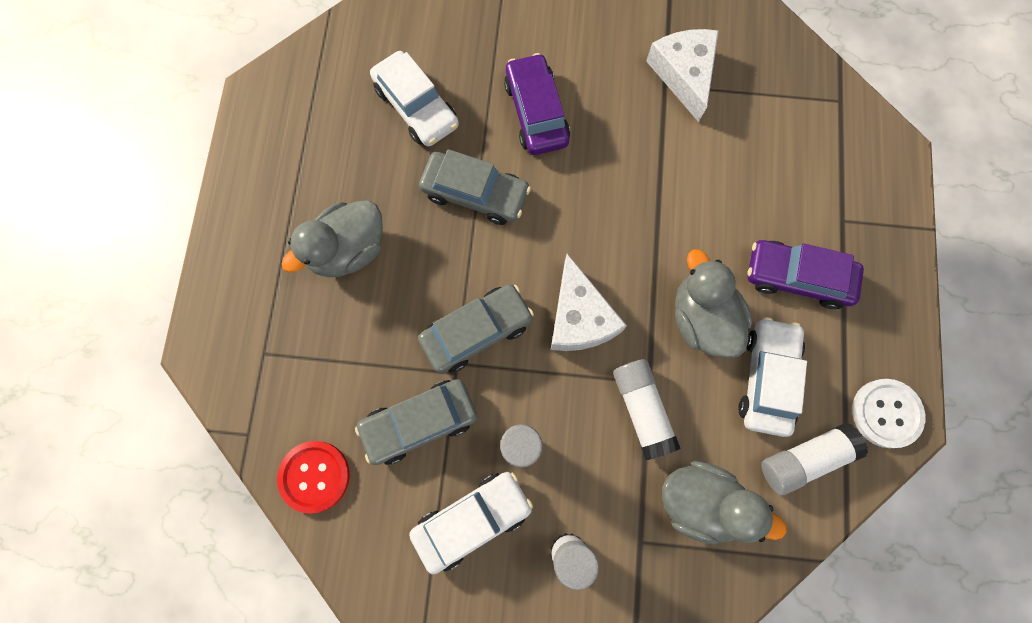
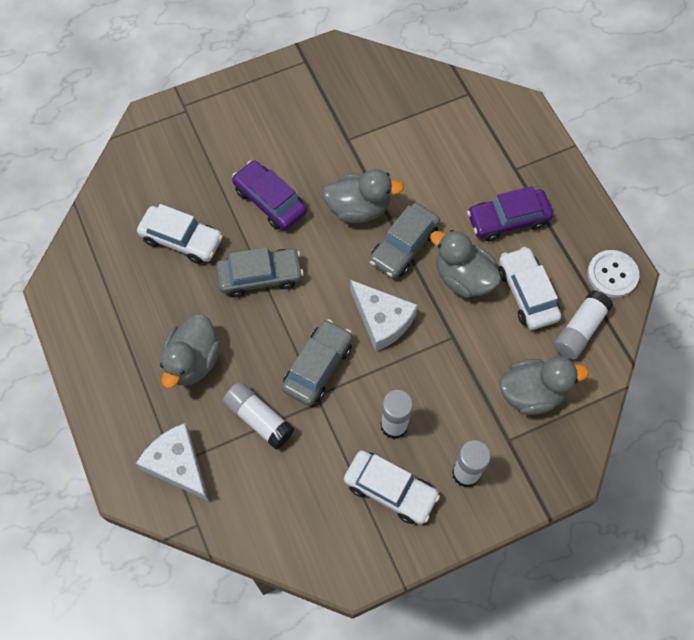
camera: 30 degrees left, 10 degrees down
red button [277,441,350,514] -> none
grey car [355,379,477,465] -> grey car moved to [369,203,440,279]
white car [409,472,533,574] -> white car turned 90 degrees clockwise [344,450,440,524]
white glue stick [613,359,681,460] -> white glue stick moved to [223,382,294,449]
white cheese [646,29,719,122] -> white cheese moved to [136,423,209,501]
none -> grey duck [322,169,404,223]

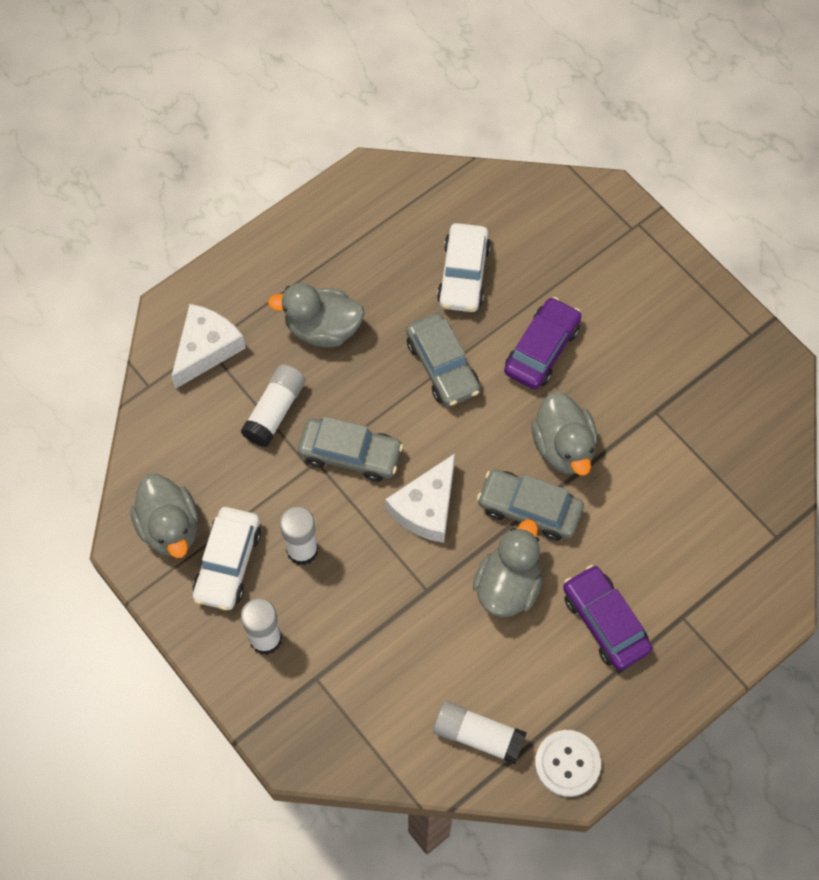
camera: 75 degrees right, 0 degrees up
white car [498,247,561,330] -> none
grey duck [500,357,589,415] -> grey duck moved to [130,474,198,558]

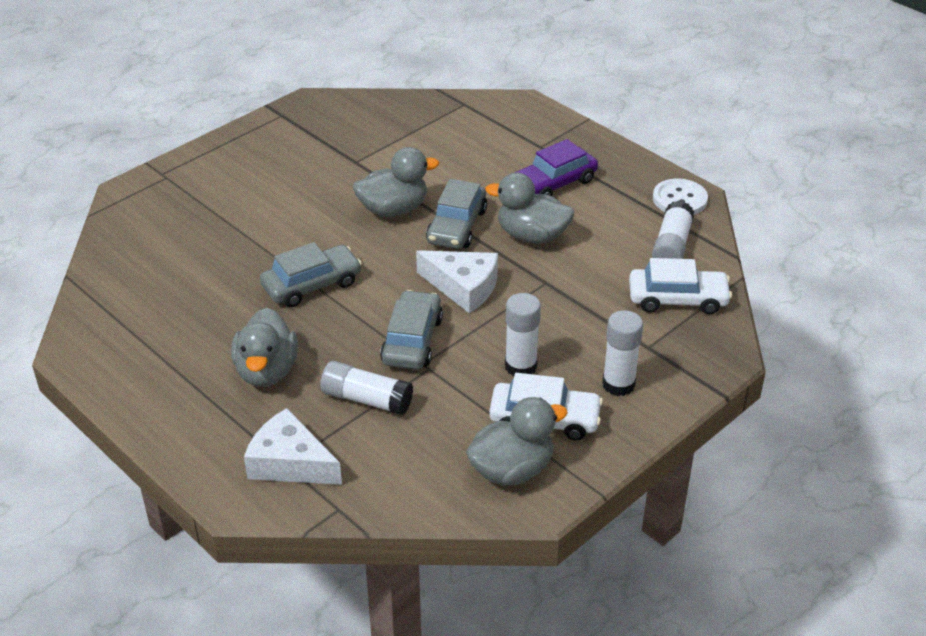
camera: 95 degrees left, 25 degrees down
white car [437,223,491,312] -> white car moved to [629,258,732,314]
purple car [504,297,581,390] -> none

